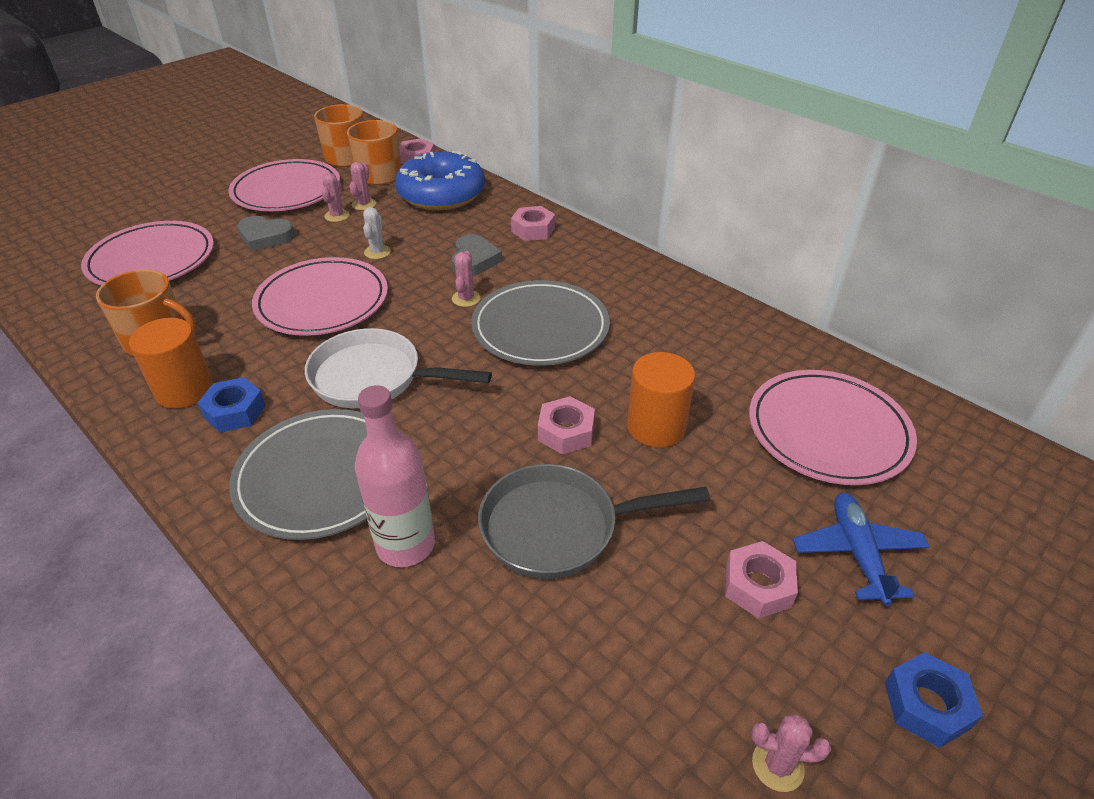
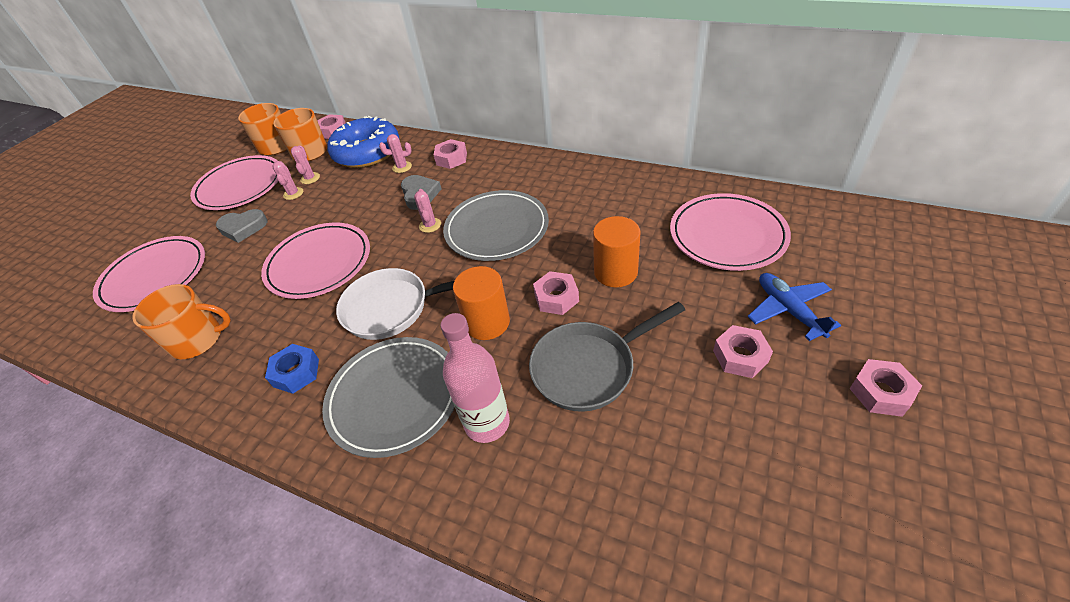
camera: 15 degrees left, 5 degrees up
orange cylinder [129,318,213,408] -> orange cylinder moved to [453,266,510,340]
white cactus [363,207,391,259] -> none
pink cactus [751,714,831,792] -> pink cactus moved to [379,134,412,173]
blue nut [885,652,983,748] -> pink nut [850,359,922,417]

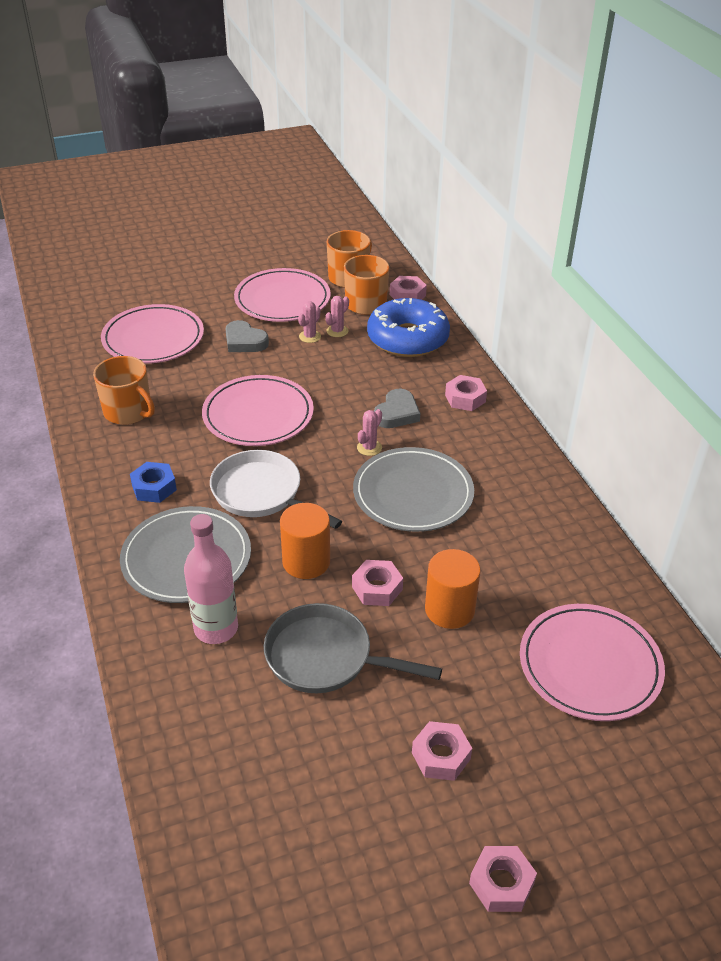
camera: 40 degrees right, 5 degrees down
pink cactus [379,134,412,173] -> none
blue plane [748,273,841,341] -> none

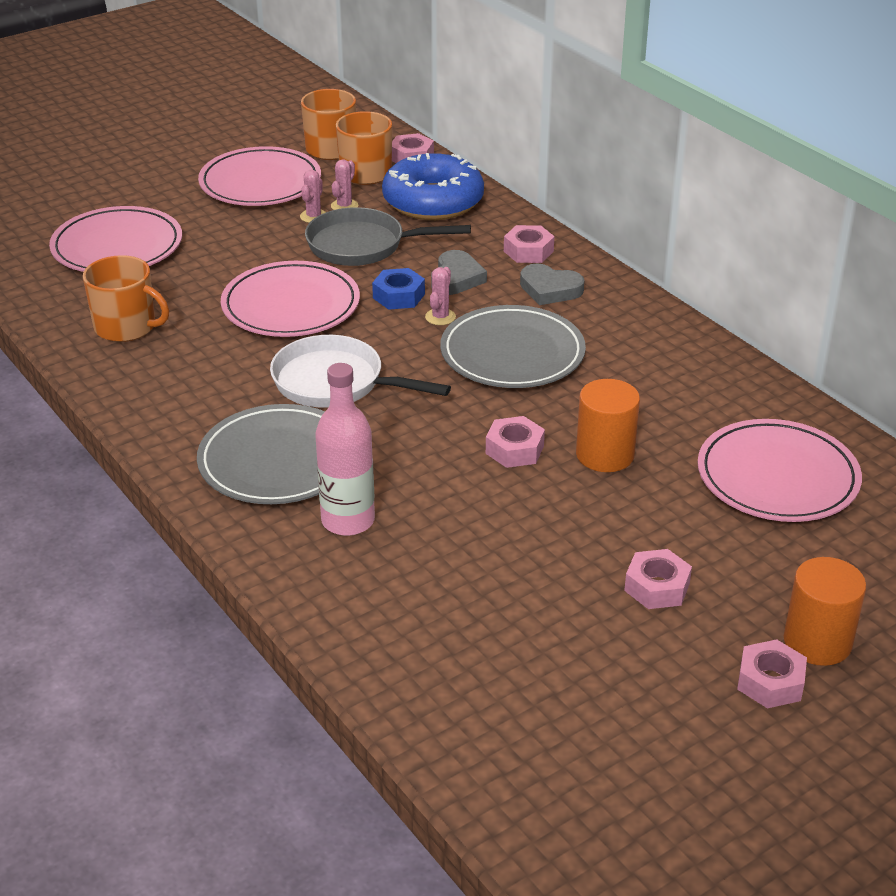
camera: 15 degrees left, 5 degrees down
blue nut [130,462,177,503] -> blue nut moved to [372,268,425,310]
grey heart [225,320,269,352] -> grey heart moved to [520,264,585,305]
grey pan [264,603,442,693] -> grey pan moved to [305,207,471,266]
orange cylinder [280,503,330,579] -> orange cylinder moved to [784,557,866,666]

